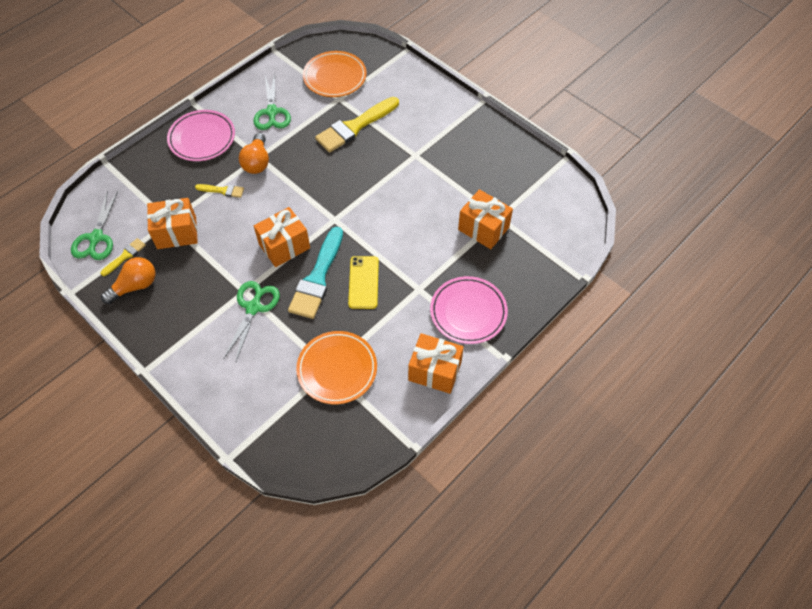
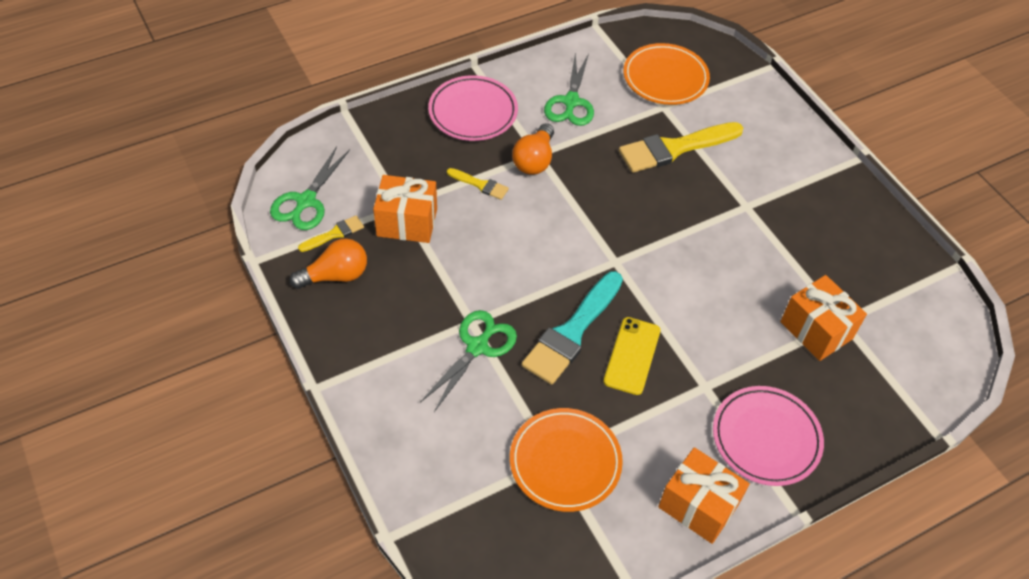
camera: 15 degrees right, 5 degrees down
orange gift [254,207,310,267] -> none

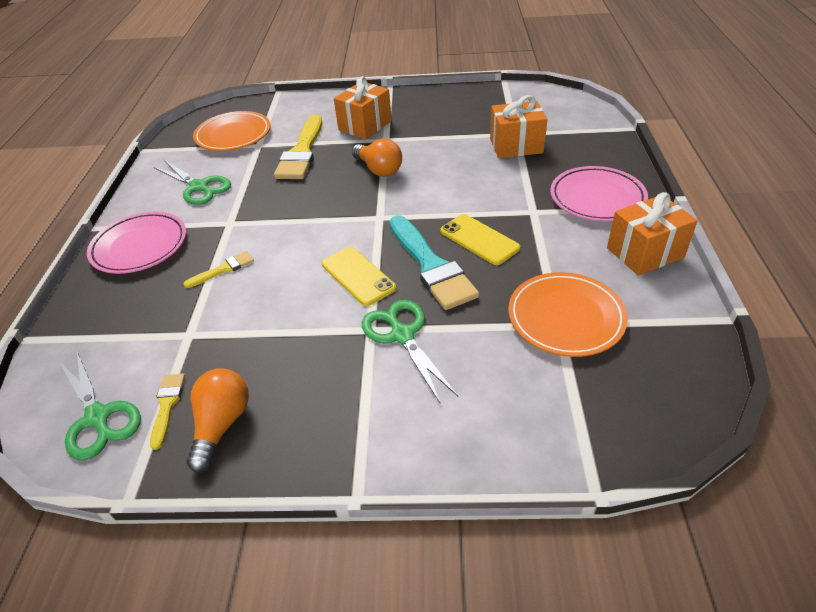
camera: 55 degrees left, 10 degrees down
orange gift [373,175,437,243] -> orange gift moved to [334,76,392,139]
orange light bulb [512,123,554,175] -> orange light bulb moved to [352,138,402,177]
none -> yellow phone [322,247,396,306]

